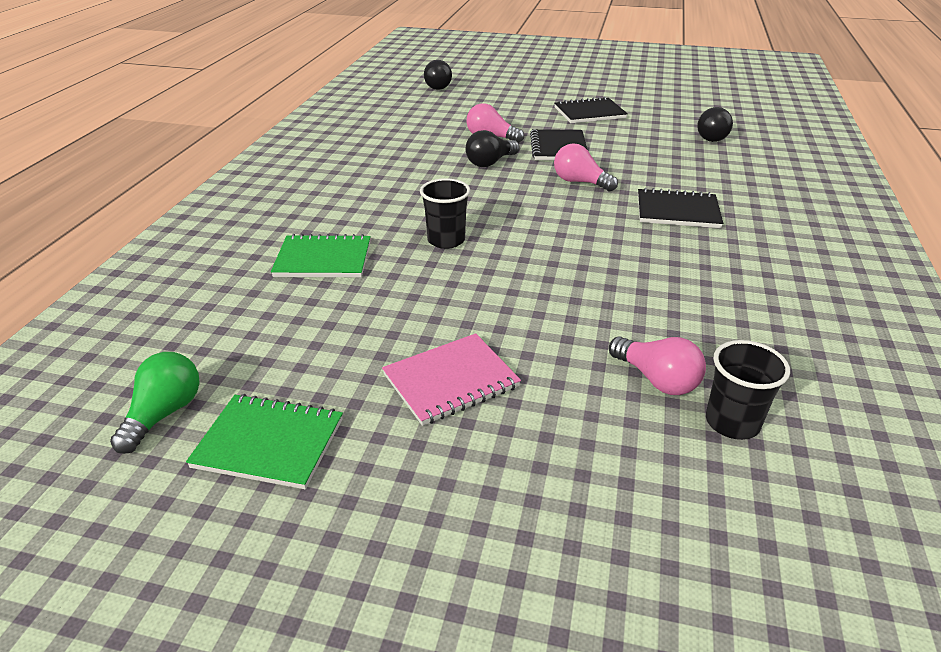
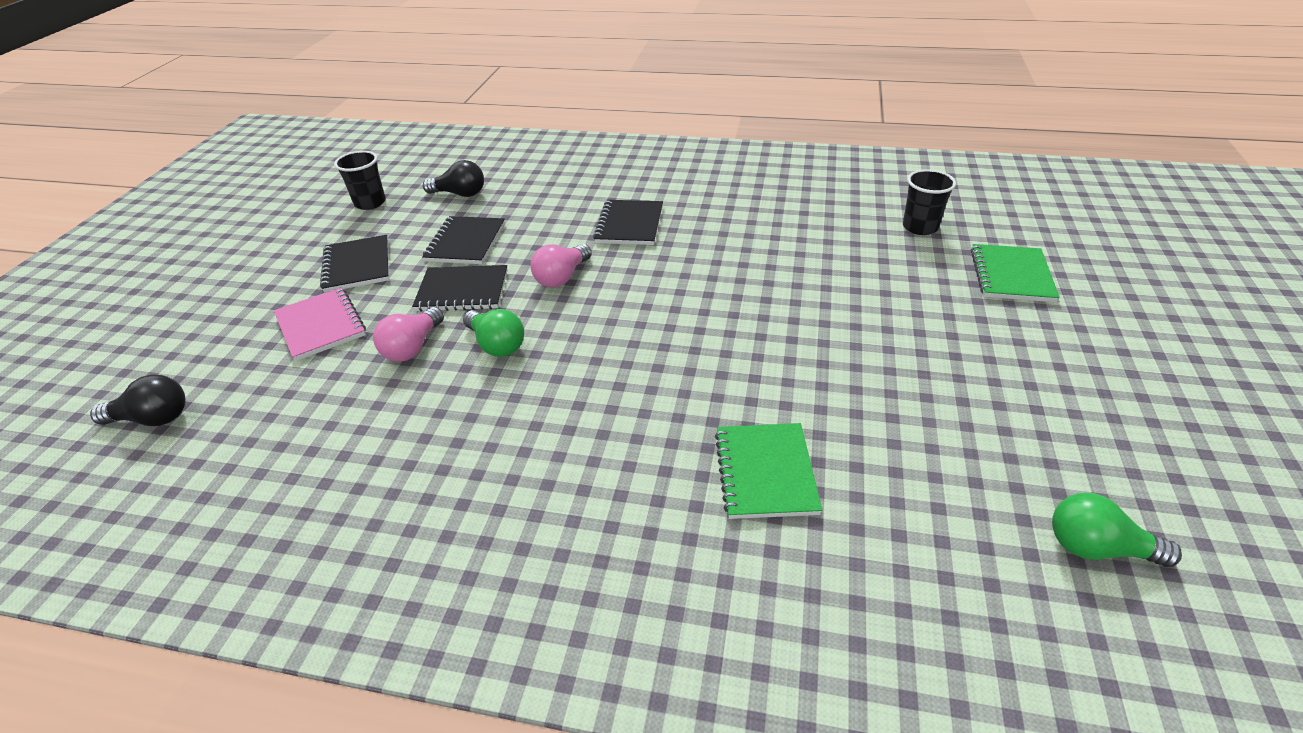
camera: 90 degrees left, 5 degrees up
green notebook [186,394,343,489] -> green notebook moved to [971,244,1060,302]
pink notebook [382,333,521,426] -> pink notebook moved to [274,287,366,361]
black cup [420,178,470,249] -> black cup moved to [334,151,386,210]
black light bulb [466,130,520,167] -> green light bulb [463,309,524,357]
pink light bulb [609,336,706,395] -> none
none -> black notebook [422,216,505,264]

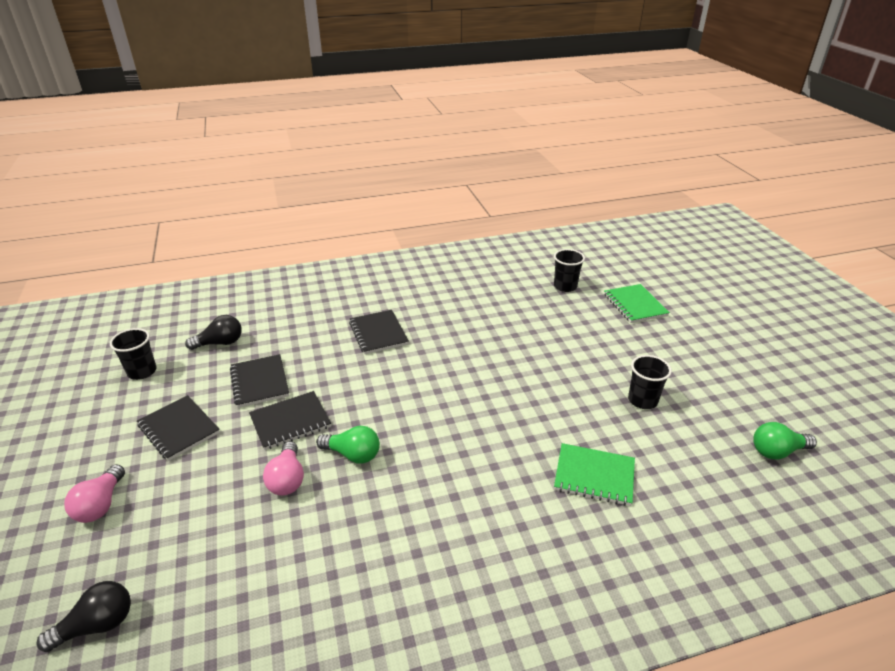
camera: 30 degrees left, 5 degrees down
pink notebook [274,287,366,361] -> none
pink light bulb [530,244,592,287] -> pink light bulb moved to [64,464,125,523]
green notebook [715,423,822,519] -> green notebook turned 45 degrees counterclockwise [554,443,635,506]
none -> black cup [628,355,672,409]

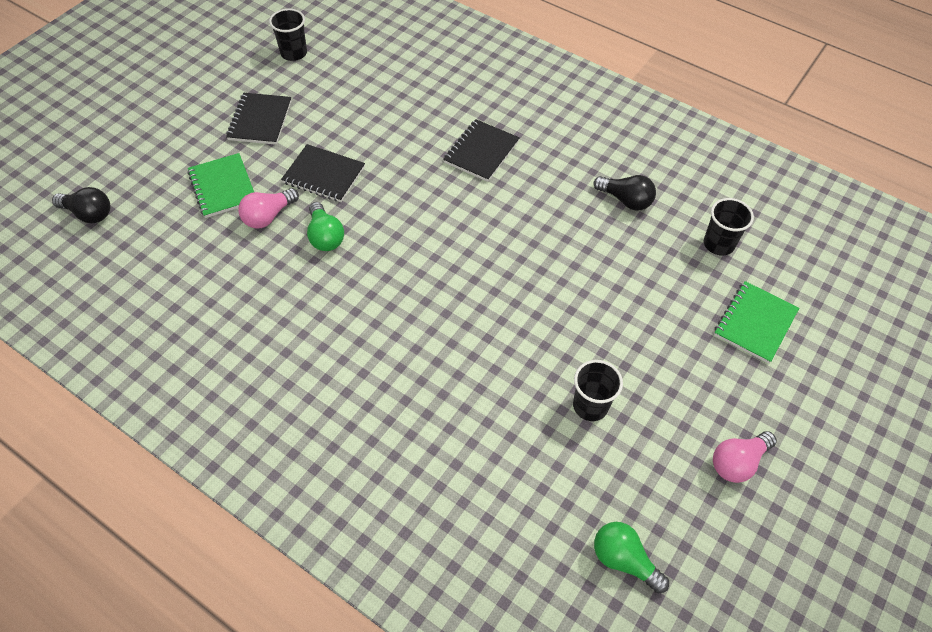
camera: 50 degrees right, 20 degrees up
pink light bulb [64,464,125,523] -> pink light bulb moved to [713,431,777,483]
black light bulb [185,315,242,350] -> black light bulb moved to [593,175,656,211]
black notebook [230,354,289,408] -> none
green notebook [554,443,635,506] -> green notebook moved to [188,153,254,218]

